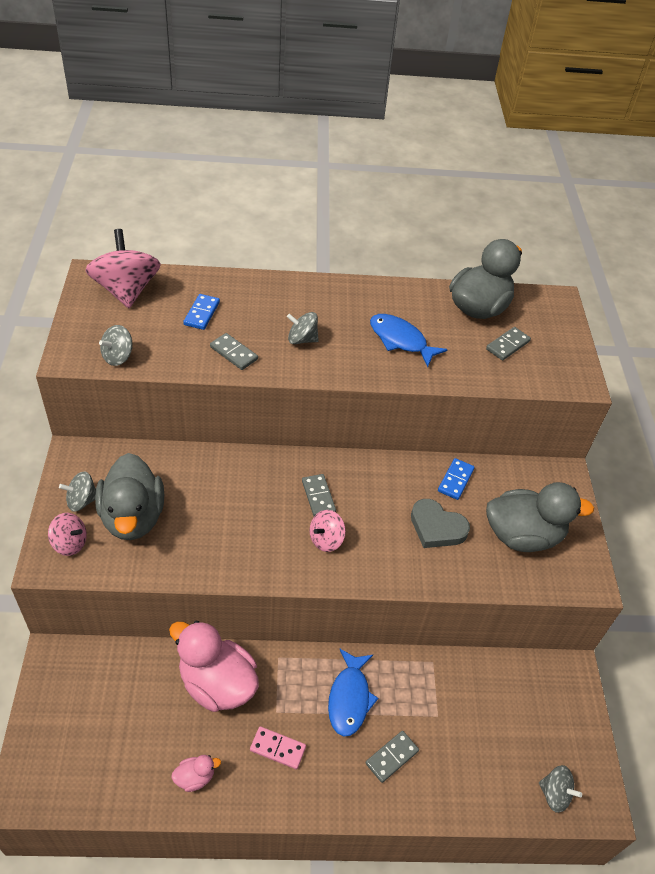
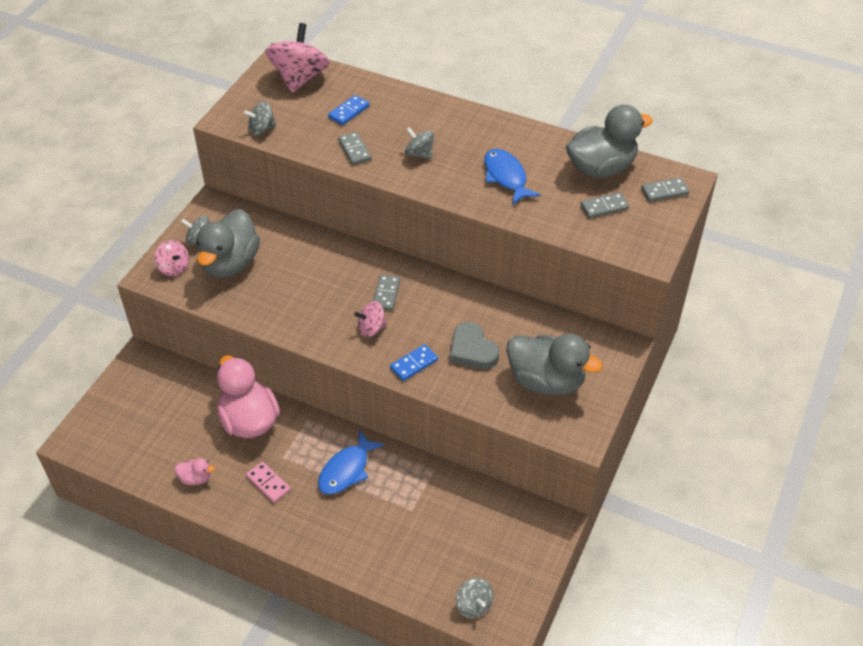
camera: 30 degrees right, 0 degrees up
grey domino [366,731,419,783] -> grey domino moved to [641,178,690,202]
blue domino [438,458,475,500] -> blue domino moved to [390,344,438,381]

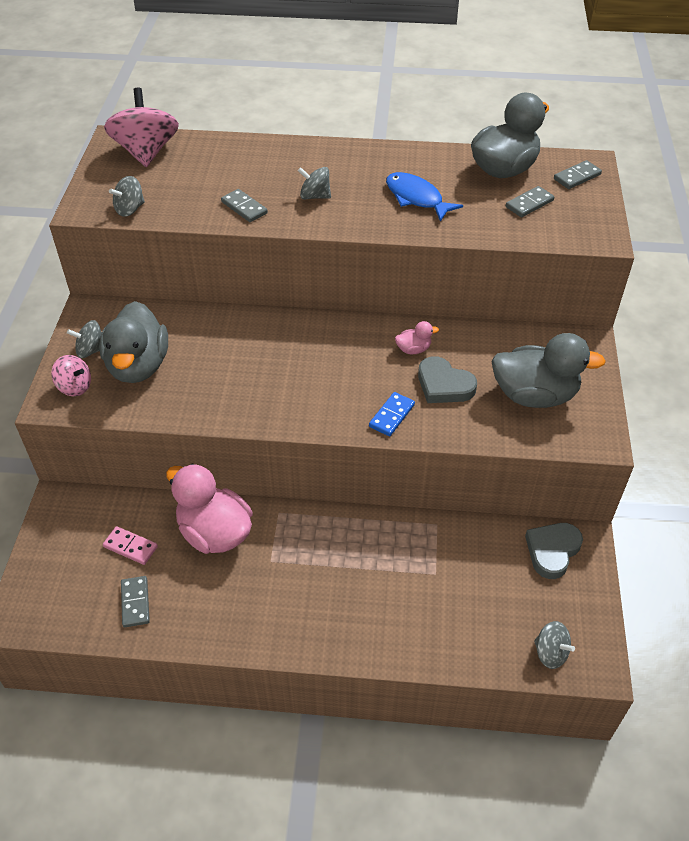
camera: 20 degrees left, 0 degrees up
pink duck [175,458,215,485] -> pink duck moved to [395,321,439,354]
pink domino [246,462,291,503] -> pink domino moved to [103,526,158,565]
blue fish [318,430,384,495] -> none
blue domino [328,95,370,125] -> none
pink spinning top [354,301,387,337] -> none
grey domino [373,275,400,311] -> grey domino moved to [121,576,150,627]
none -> grey heart [525,523,583,579]

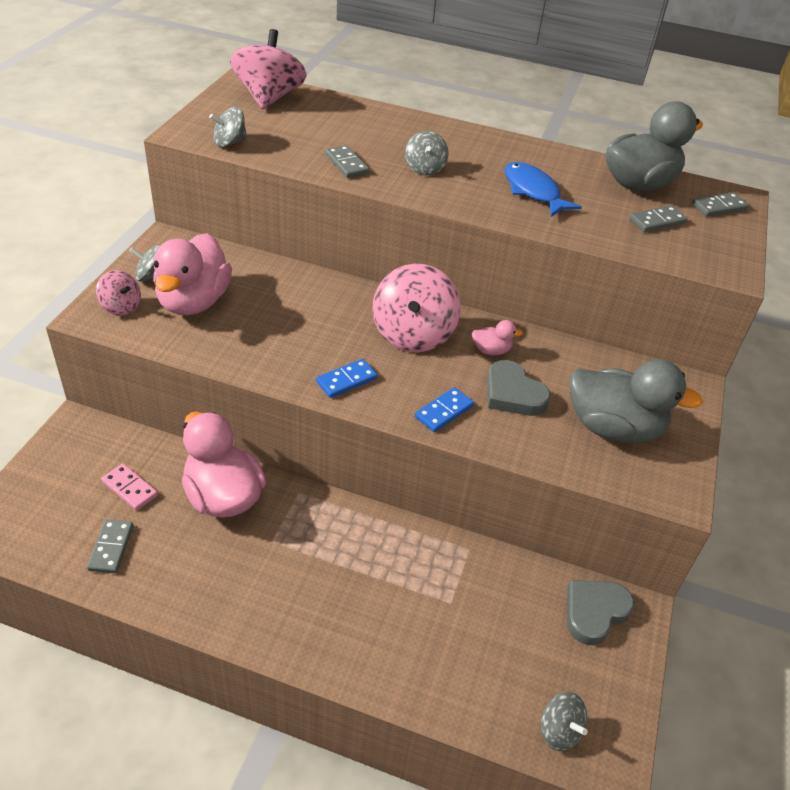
camera: 10 degrees right, 5 degrees down
grey duck [99,301,168,383] -> pink duck [153,233,232,315]
grey spinning top [298,167,331,199] -> grey spinning top turned 120 degrees counterclockwise [405,131,449,175]
none -> blue domino [316,359,377,398]
none -> pink spinning top [372,264,461,352]

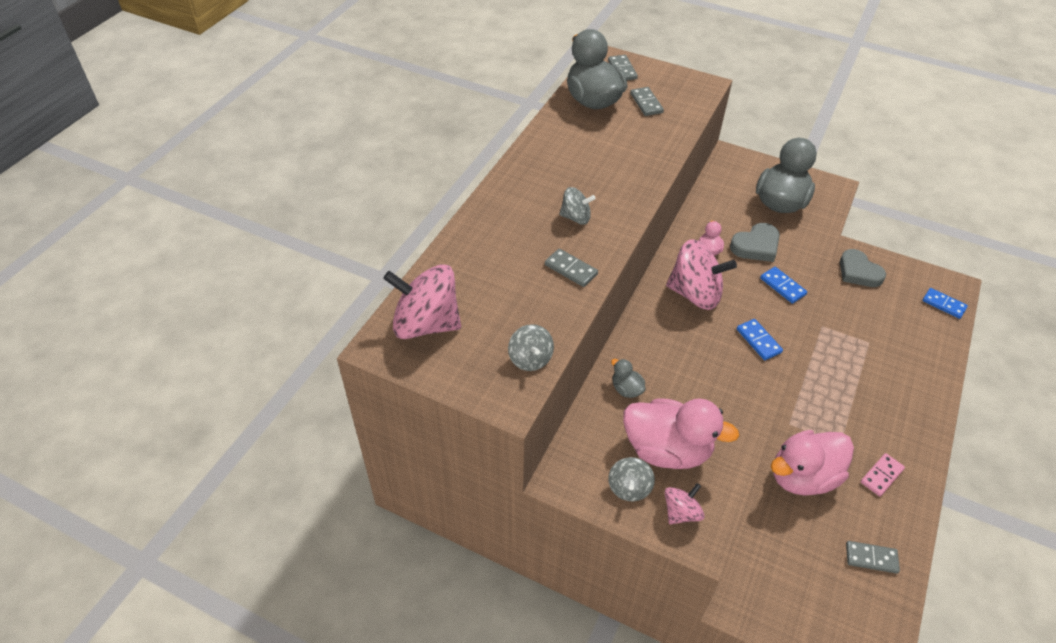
camera: 80 degrees left, 5 degrees up
pink domino [101,464,158,511] -> pink domino moved to [861,453,905,496]
grey domino [325,145,369,178] -> grey domino turned 60 degrees clockwise [545,248,598,287]
blue fish [505,162,582,217] -> none
grey spinning top [541,692,588,751] -> blue domino [922,288,968,319]
none -> grey duck [611,359,646,398]

